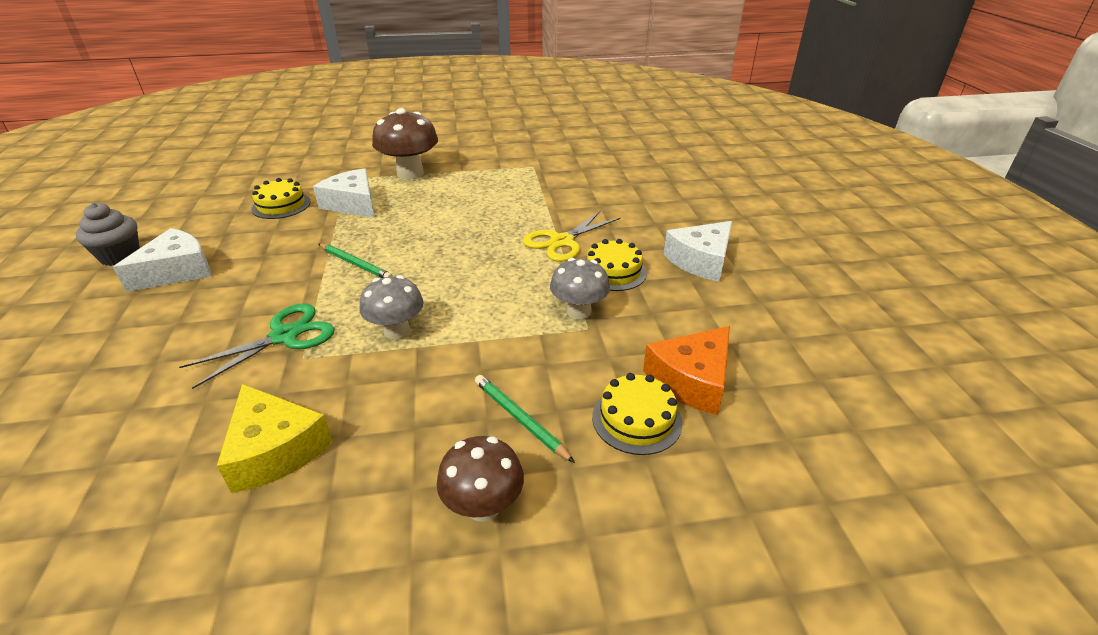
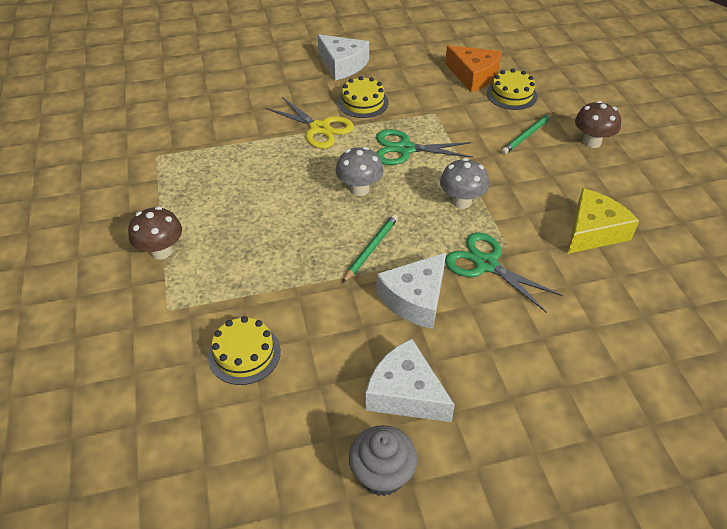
camera: 95 degrees left, 10 degrees up
white cheese [313,168,375,218] -> white cheese moved to [376,253,446,329]
brown mushroom [372,108,438,179] -> brown mushroom [128,206,182,260], size x0.65
grey mushroom [550,258,610,319] -> grey mushroom moved to [336,147,384,196]
none -> green scissors [376,129,473,165]

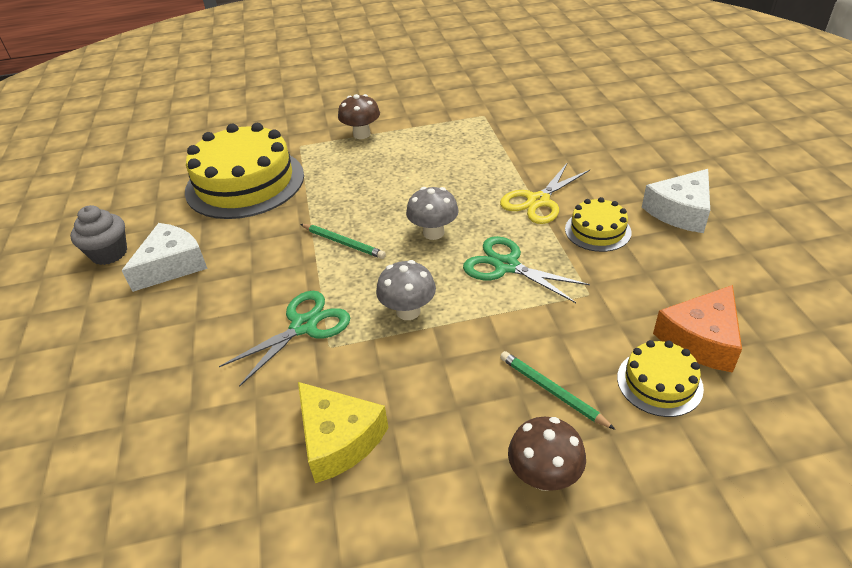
camera: 95 degrees right, 5 degrees down
yellow cake [208,316,281,385] -> yellow cake [185,123,304,219], size x2.11
green scissors [376,129,473,165] -> green scissors turned 60 degrees counterclockwise [463,236,590,303]
white cheese [376,253,446,329] -> none

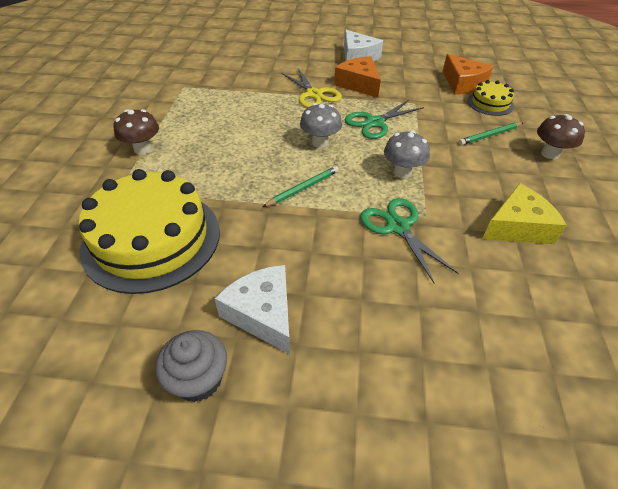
camera: 75 degrees left, 5 degrees up
yellow cake [565,197,631,252] -> orange cheese [334,56,381,98]

